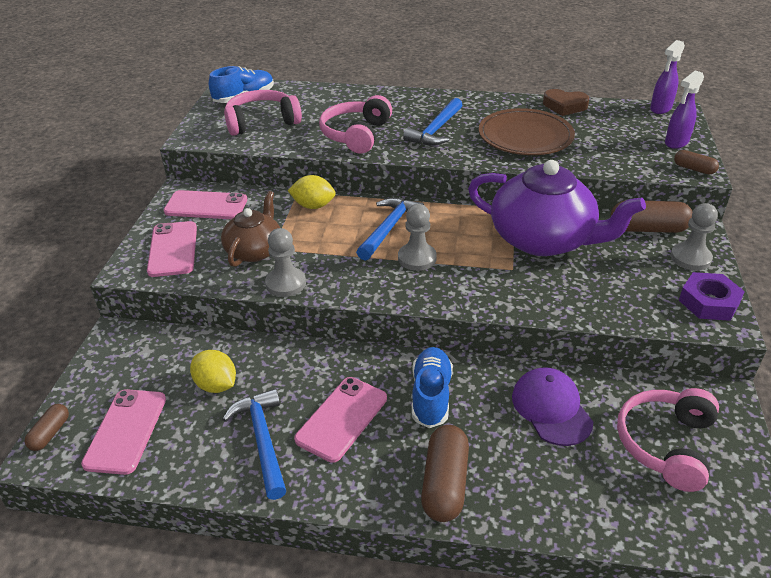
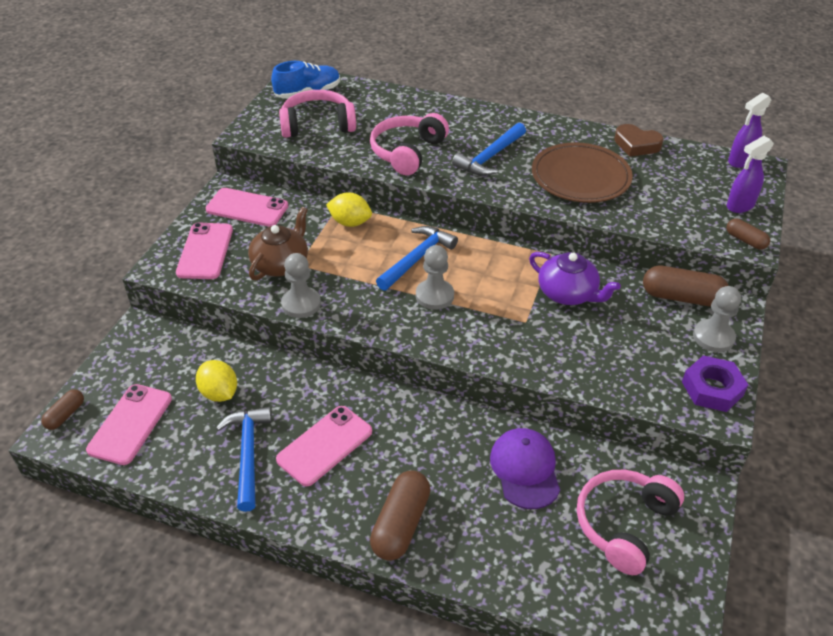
camera: 10 degrees right, 5 degrees up
blue shoe [412,347,453,428] -> none
purple teapot [468,160,646,256] -> purple teapot [529,252,621,305], size x0.57

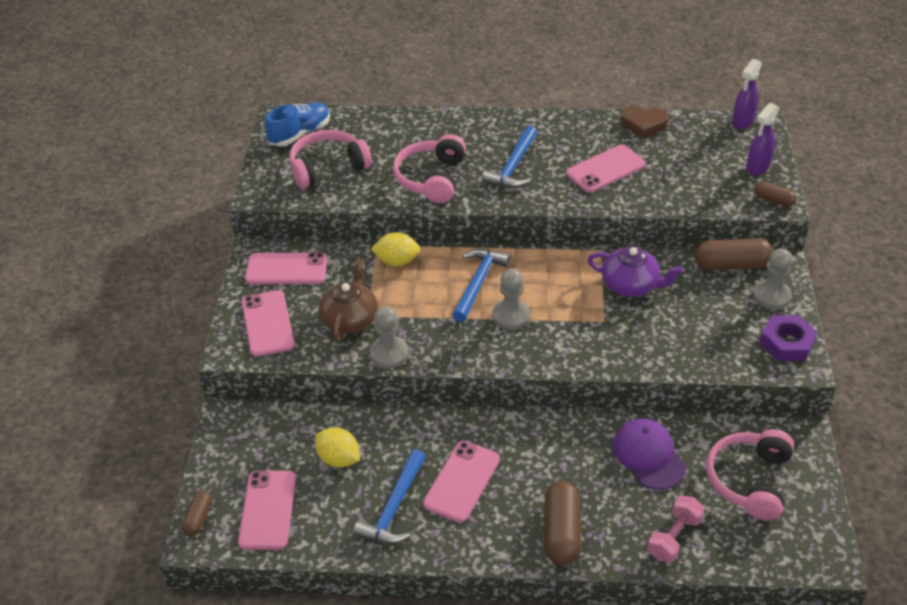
camera: 15 degrees left, 0 degrees up
blue hammer [216,407,272,512] -> blue hammer turned 135 degrees counterclockwise [353,449,426,544]
brown plate [532,142,633,203] -> pink phone [566,145,646,193]
none -> pink dumbbell [648,496,705,563]

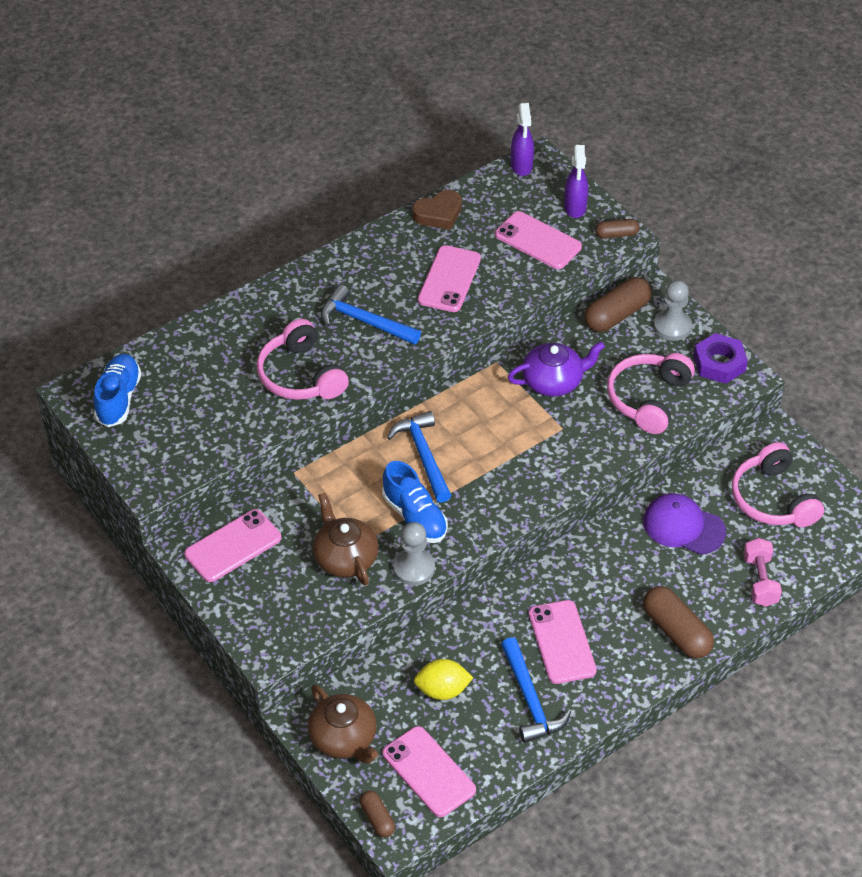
camera: 40 degrees left, 5 degrees up
pink phone [242,290,295,357] -> pink phone moved to [495,211,582,269]
pink headphones [289,130,372,189] -> pink headphones moved to [607,353,695,434]
yellow lemon [371,232,420,266] -> none
blue hammer [482,126,537,188] -> blue hammer turned 135 degrees clockwise [321,285,421,345]
grey pawn [492,269,530,330] -> none
none -> brown teapot [308,685,378,764]
none -> blue shoe [382,461,448,543]

